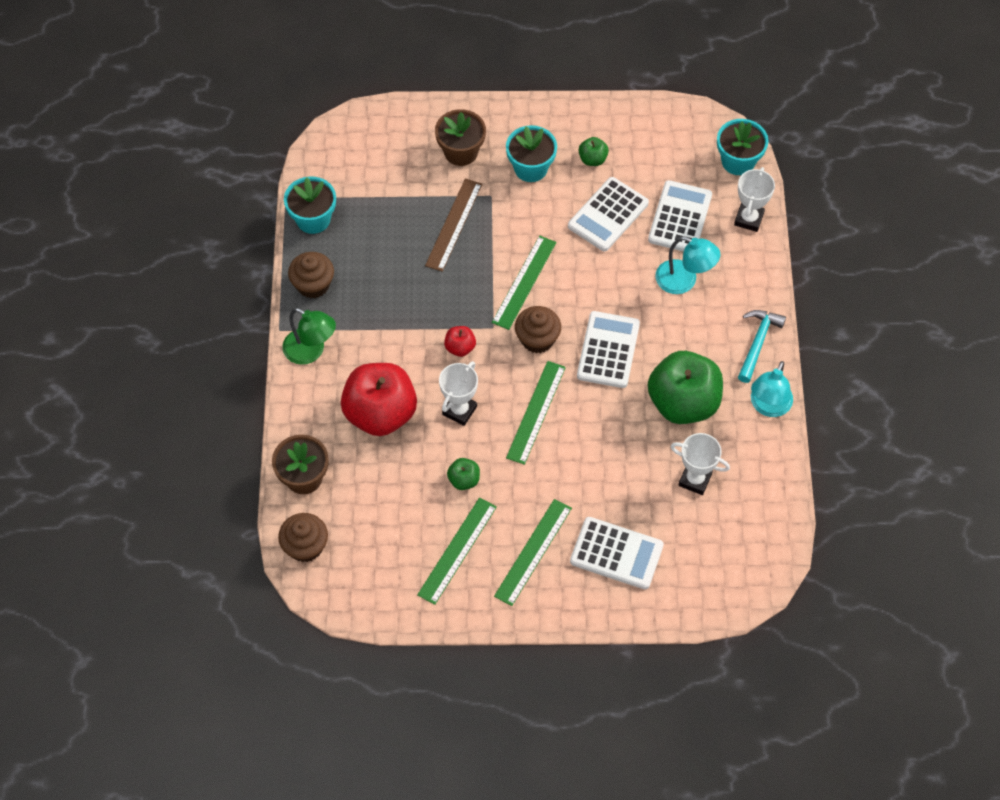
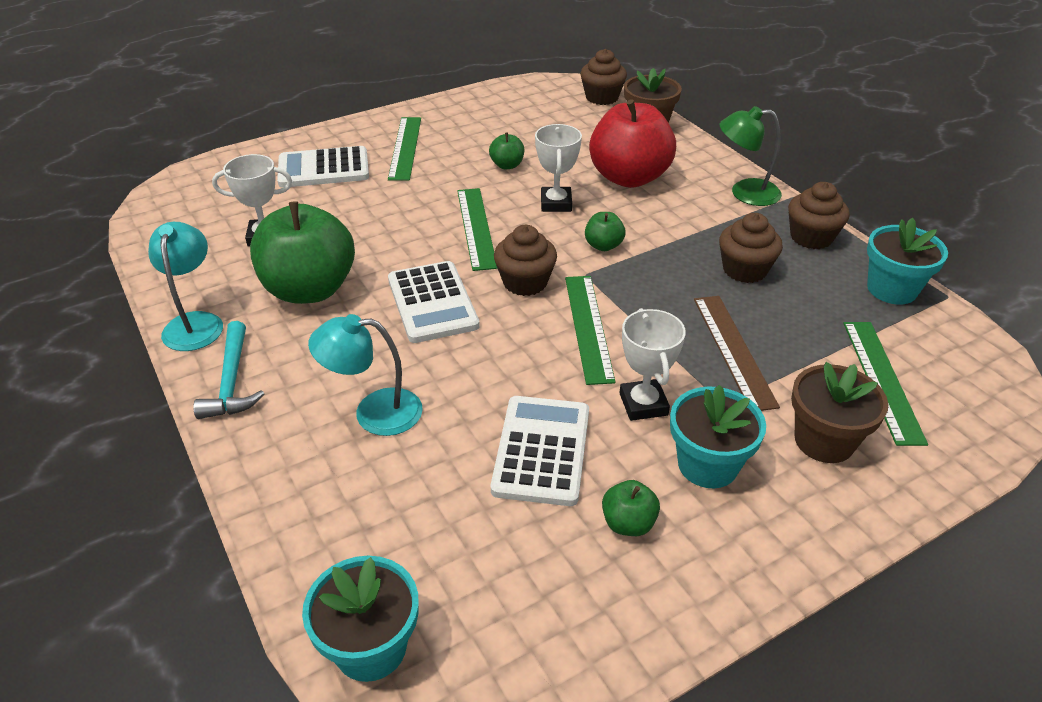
camera: 150 degrees right, 20 degrees down
green ruler [417,498,497,605] -> green ruler moved to [843,322,928,446]
red apple [444,326,476,357] -> green apple [585,212,626,251]
white calculator [648,180,712,252] -> none
white trophy [734,167,775,232] -> white trophy moved to [620,308,686,421]
none -> brown cupcake [719,213,783,283]

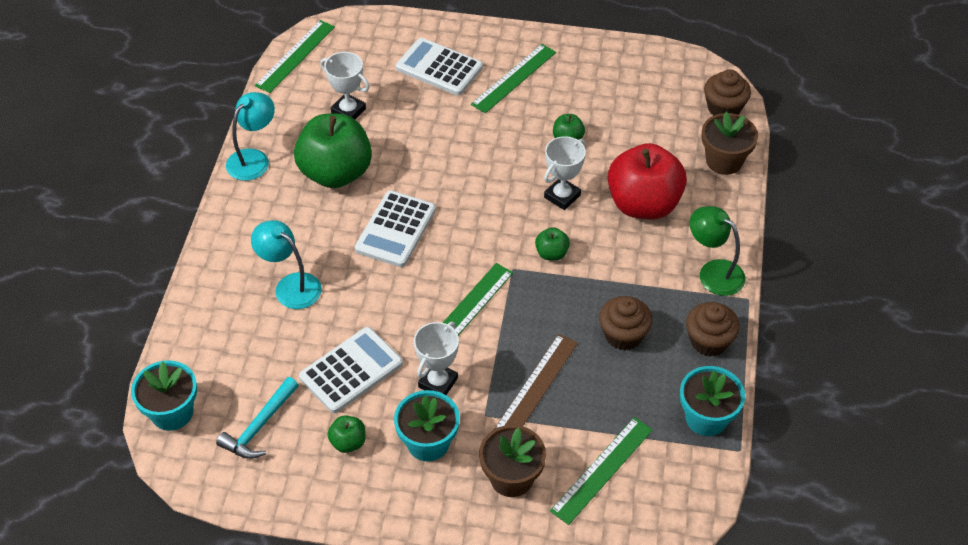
camera: 40 degrees right, 10 degrees up
turquoise hammer [193,321,264,419] -> turquoise hammer moved to [216,377,299,459]
green ruler [457,188,498,271] -> green ruler moved to [255,20,335,93]
brown cupcake [494,225,557,296] -> none

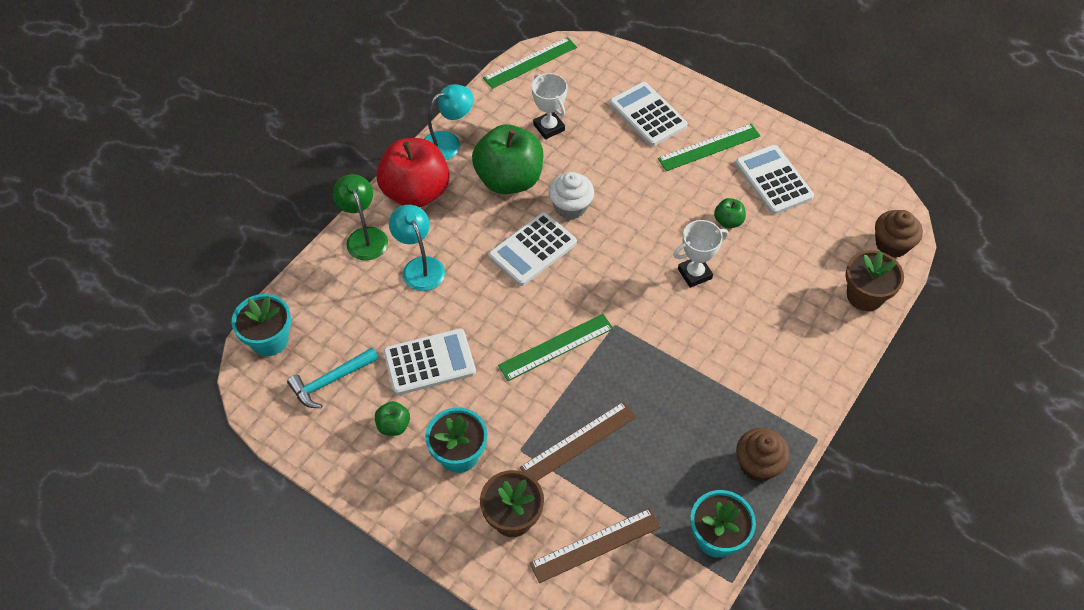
camera: 25 degrees right, 5 degrees up
white trophy [414,322,459,395] -> none
green apple [535,227,570,261] -> none
green ruler [550,417,653,525] -> brown ruler [530,508,661,583]
brown cupcake [599,296,653,350] -> none
red apple [608,143,687,219] -> red apple moved to [376,138,449,207]
green lamp [690,206,745,296] -> green lamp moved to [333,174,388,260]
none -> white cupcake [549,172,594,219]
none -> white calculator [735,145,814,214]

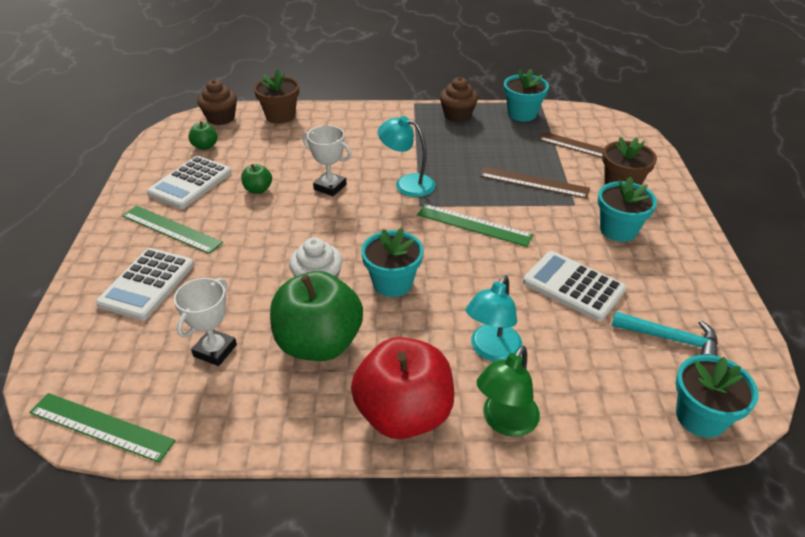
camera: 125 degrees left, 15 degrees down
green apple [375,401,410,436] -> green apple moved to [188,121,217,150]
turquoise lamp [424,84,474,160] -> turquoise lamp moved to [378,116,435,197]
white calculator [489,212,577,286] -> turquoise flower pot [361,228,424,297]

